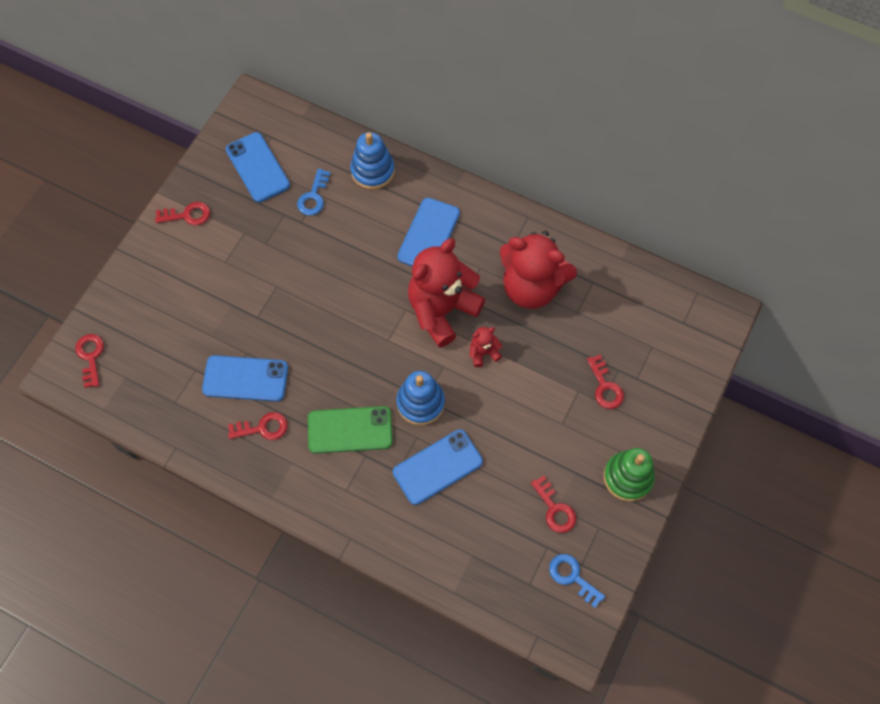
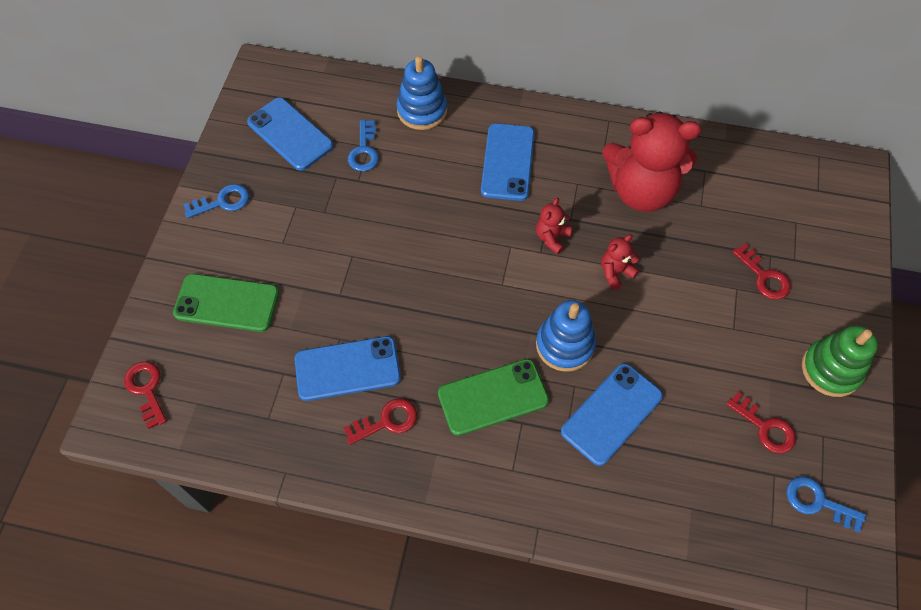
camera: 15 degrees left, 5 degrees down
red key [155,202,210,225] -> blue key [183,184,250,218]
red teddy bear [408,238,485,347] -> red teddy bear [536,197,572,255], size x0.43
none -> green phone [173,274,279,332]

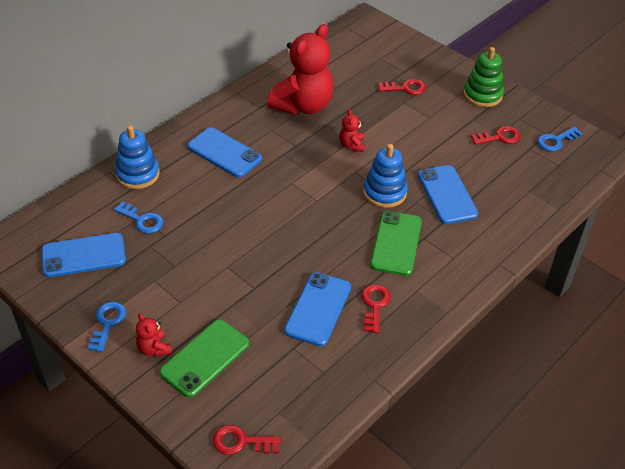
camera: 60 degrees left, 15 degrees down
red teddy bear [536,197,572,255] -> red teddy bear moved to [136,313,172,357]

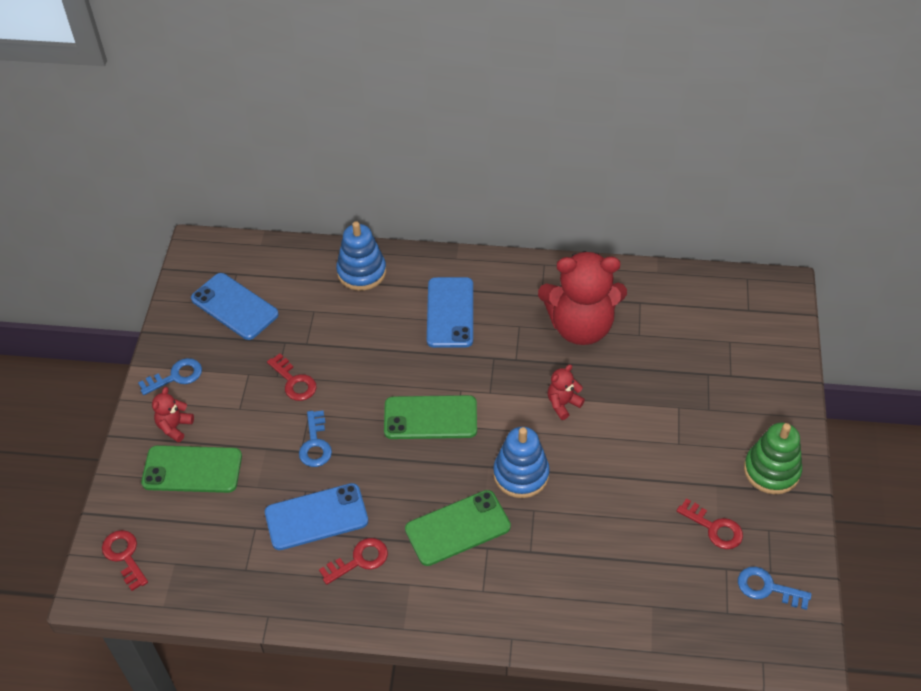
camera: 55 degrees right, 5 degrees up
blue key [114,202,163,234] -> blue key moved to [299,410,332,467]
red key [378,79,426,95] -> red key moved to [267,353,316,401]
blue phone [418,165,478,224] -> none
none -> green phone [384,395,477,439]

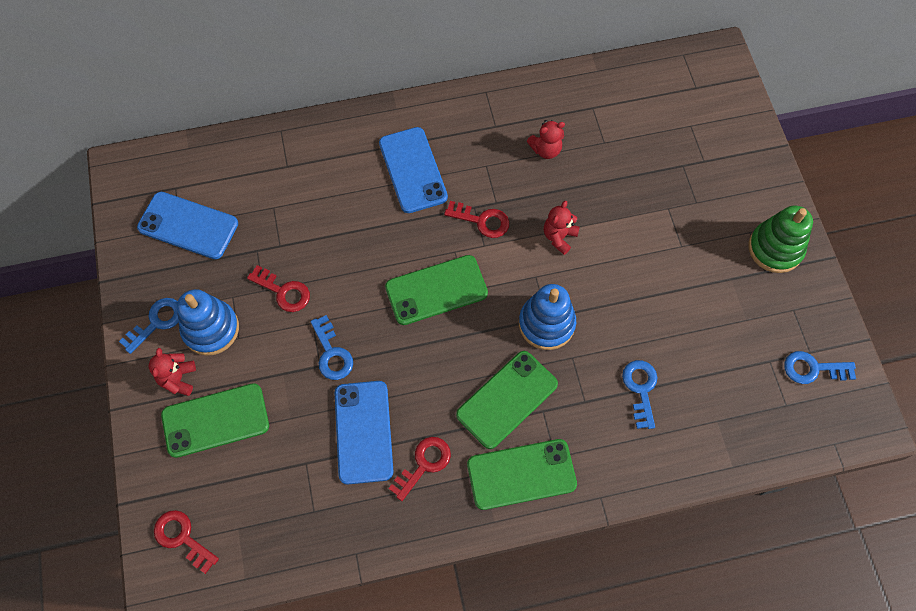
camera: 20 degrees left, 15 degrees up
blue phone [265,483,368,550] -> blue phone turned 60 degrees counterclockwise [335,381,393,484]
blue stacking toy [336,221,386,291] -> blue stacking toy moved to [177,289,239,356]
red teddy bear [538,251,627,345] -> red teddy bear [527,120,565,159], size x0.43
red key [677,499,743,549] -> red key moved to [444,201,509,238]
none -> green phone [467,439,577,510]
none -> blue key [622,360,657,429]

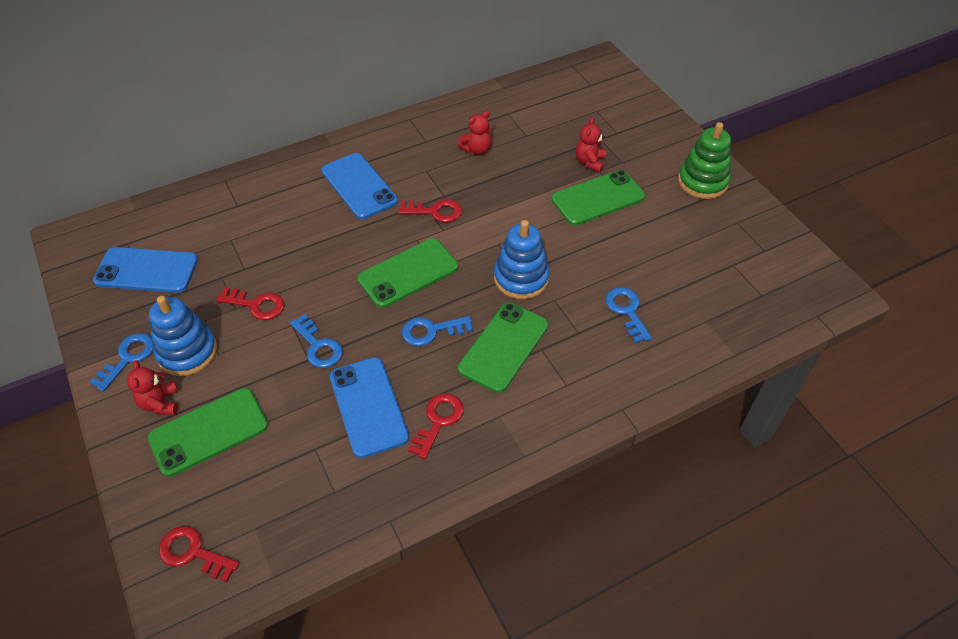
camera: 15 degrees left, 15 degrees down
green phone [467,439,577,510] -> green phone moved to [551,170,645,226]
red teddy bear [544,200,580,255] -> red teddy bear moved to [576,117,606,172]
blue key [784,351,856,384] -> blue key moved to [402,316,473,346]

